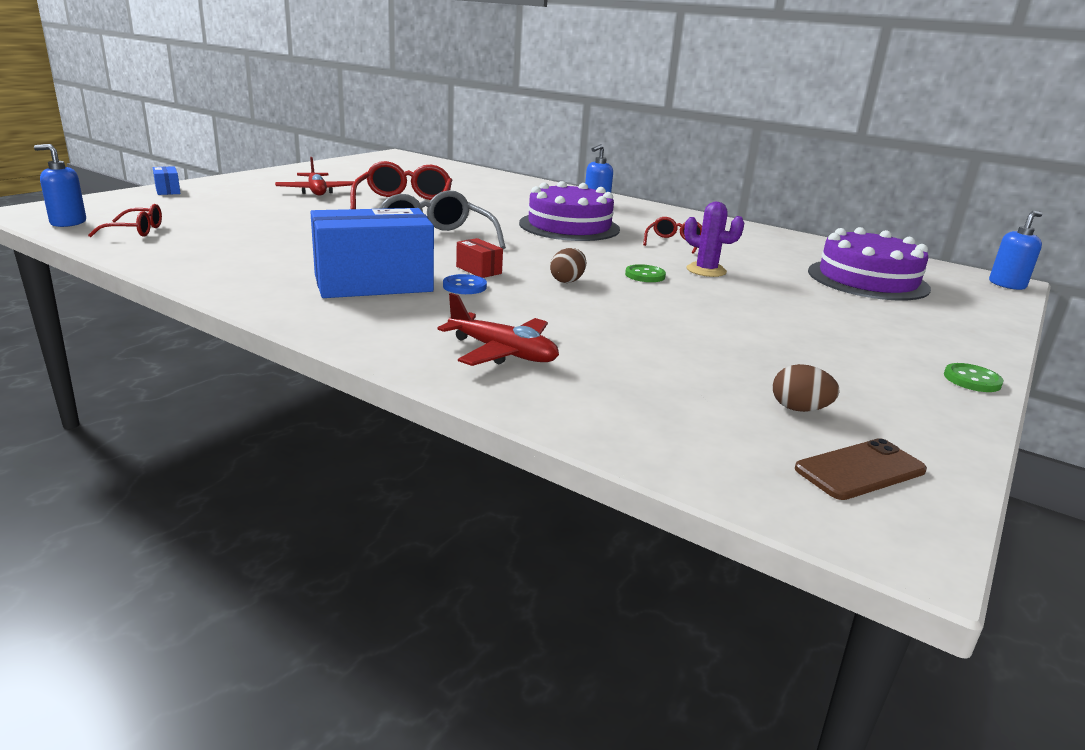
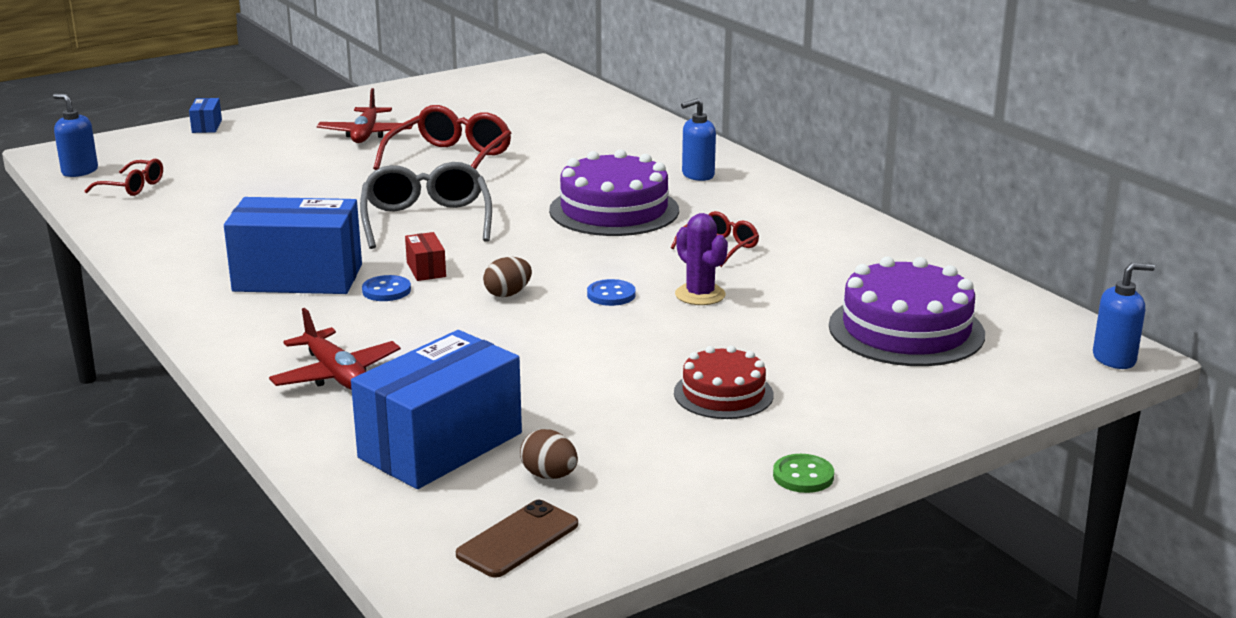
camera: 25 degrees right, 0 degrees up
green button [625,264,666,282] -> blue button [587,279,636,306]
brown phone [795,438,927,500] -> brown phone turned 45 degrees counterclockwise [456,500,578,578]
none -> blue box [351,330,522,489]
none -> red cake [674,345,774,419]

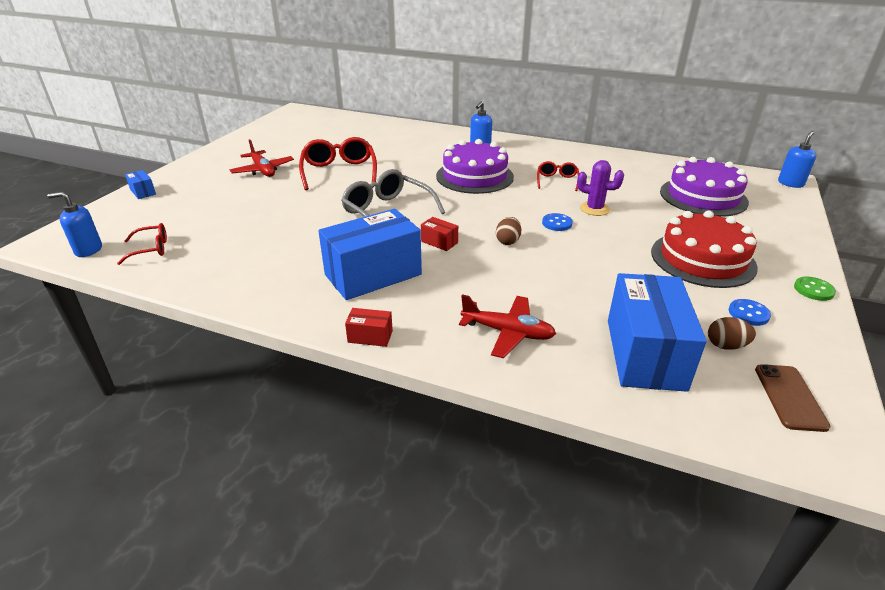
camera: 35 degrees left, 10 degrees up
blue button [362,275,411,301] -> blue button moved to [729,299,771,326]
red cake [674,345,774,419] -> red cake [651,211,758,288], size x1.68
none -> red box [345,308,393,347]

